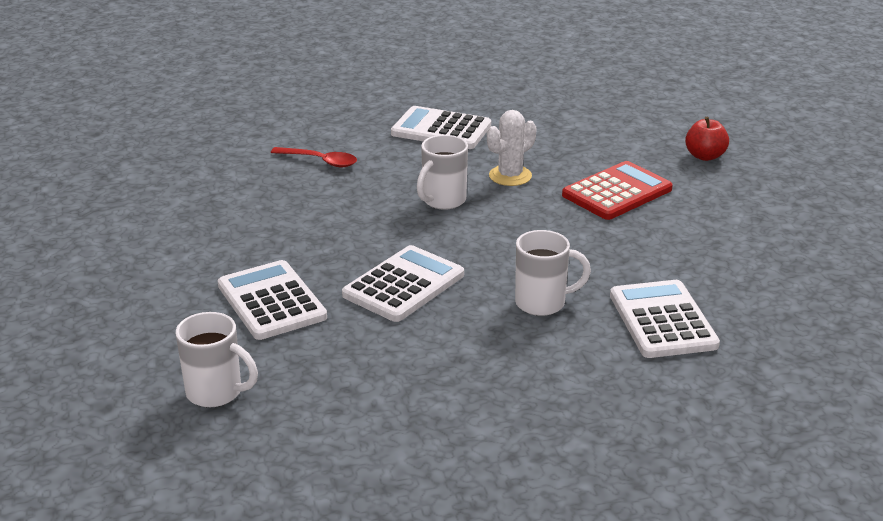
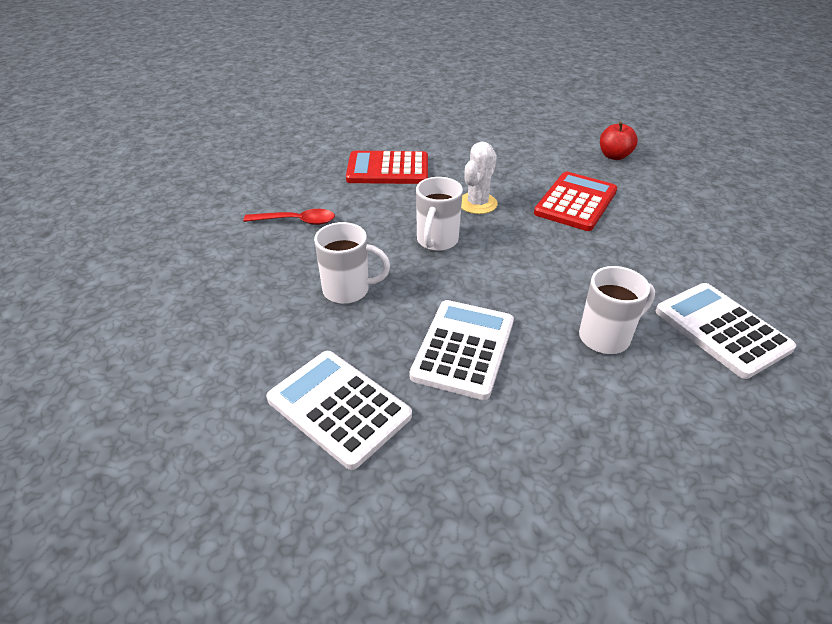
camera: 20 degrees left, 10 degrees up
white mug [176,312,258,407] -> white mug moved to [314,222,390,304]
white calculator [391,106,491,149] -> red calculator [346,151,428,184]

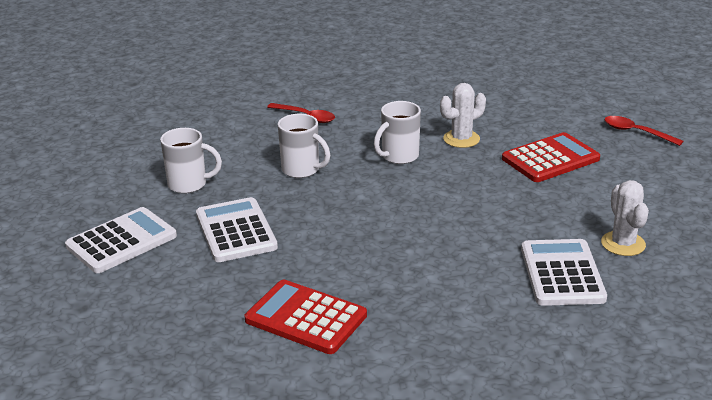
camera: 30 degrees right, 10 degrees down
red calculator [346,151,428,184] -> red calculator moved to [245,280,367,354]
white calculator [410,300,514,400] -> white calculator moved to [65,207,177,273]
white mug [579,266,655,354] -> white mug moved to [160,128,222,194]
red apple [600,121,638,160] -> red spoon [604,116,683,146]
none -> white cactus [601,180,649,256]

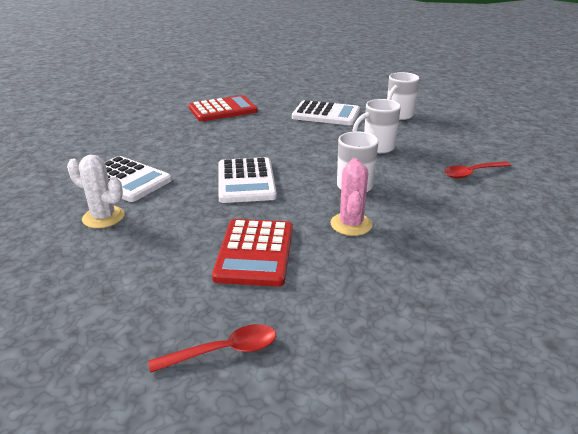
camera: 125 degrees right, 0 degrees up
white calculator [65,207,177,273] -> white calculator moved to [218,157,277,203]
white cactus [440,83,486,148] -> pink cactus [330,158,373,236]

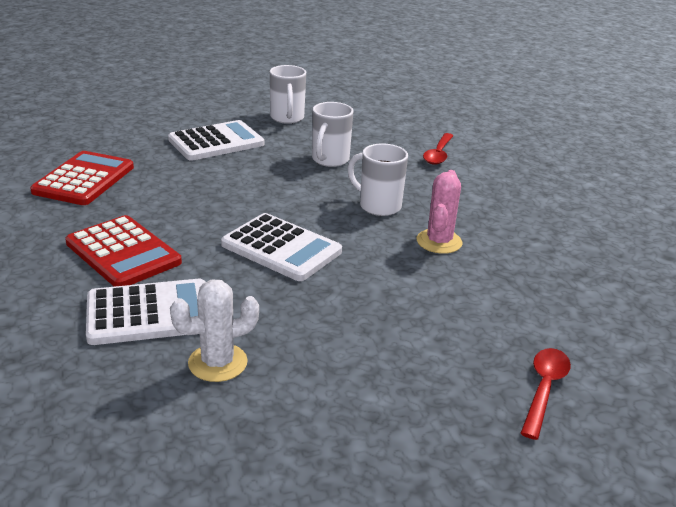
camera: 50 degrees left, 0 degrees up
red calculator [212,219,293,287] -> red calculator moved to [65,215,182,287]
pink cactus [330,158,373,236] -> pink cactus turned 60 degrees clockwise [417,170,462,254]

